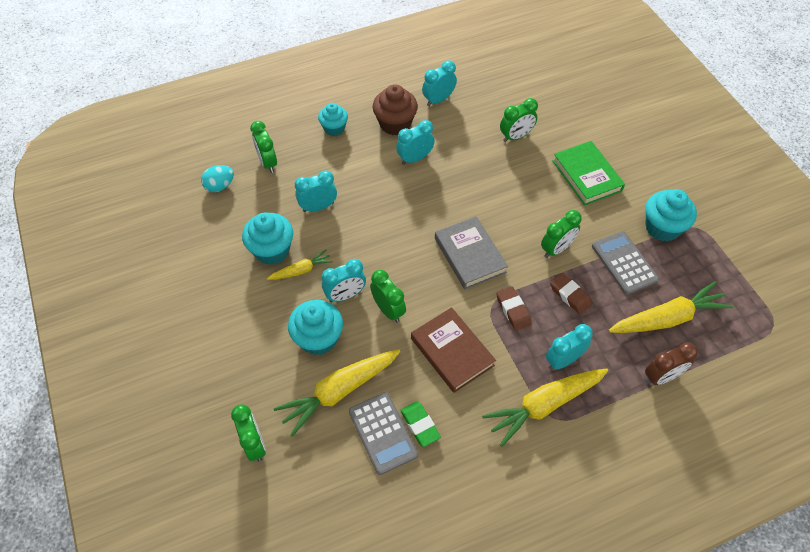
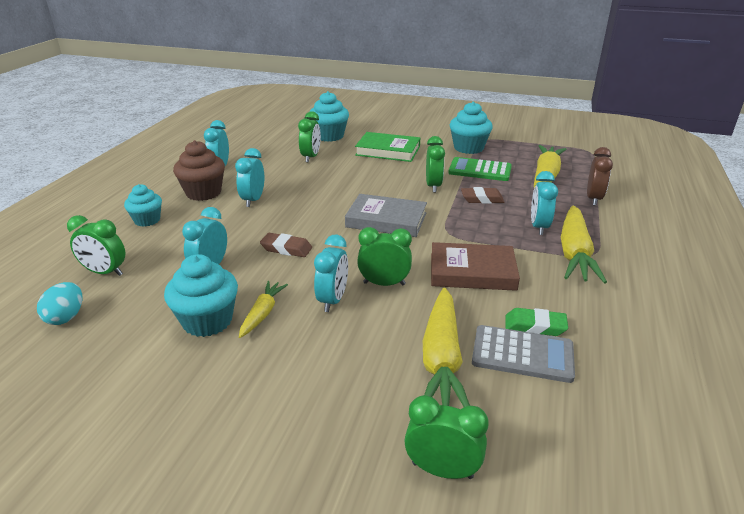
camera: 50 degrees left, 25 degrees down
turquoise cupcake [288,300,343,355] -> turquoise cupcake moved to [309,91,349,142]
brown eraser [496,286,532,331] -> brown eraser moved to [260,233,312,257]
grey calculator [592,231,659,295] -> green calculator [448,157,512,181]

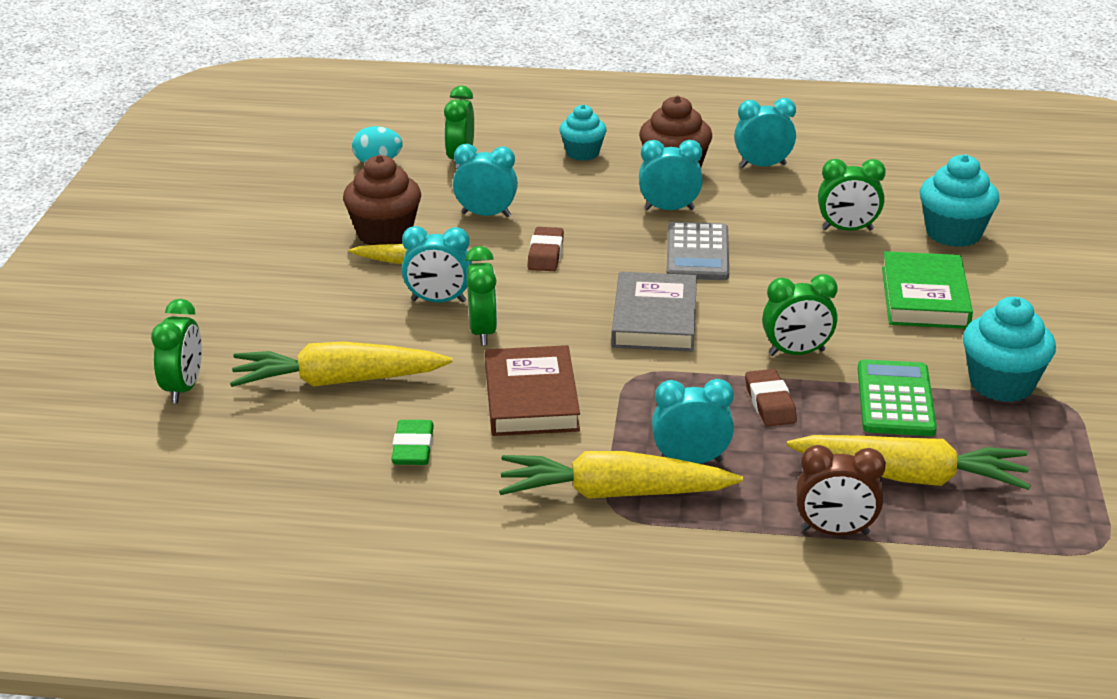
camera: 80 degrees right, 0 degrees up
turquoise cupcake [164,254,238,337] -> brown cupcake [343,155,421,245]
grey calculator [472,325,575,383] -> grey calculator moved to [666,222,729,280]

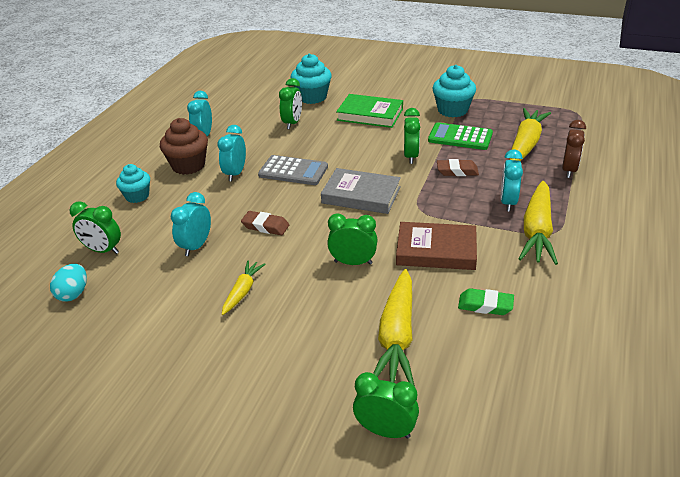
camera: 75 degrees left, 5 degrees up
brown cupcake [343,155,421,245] -> none
turquoise clock [402,226,472,303] -> none

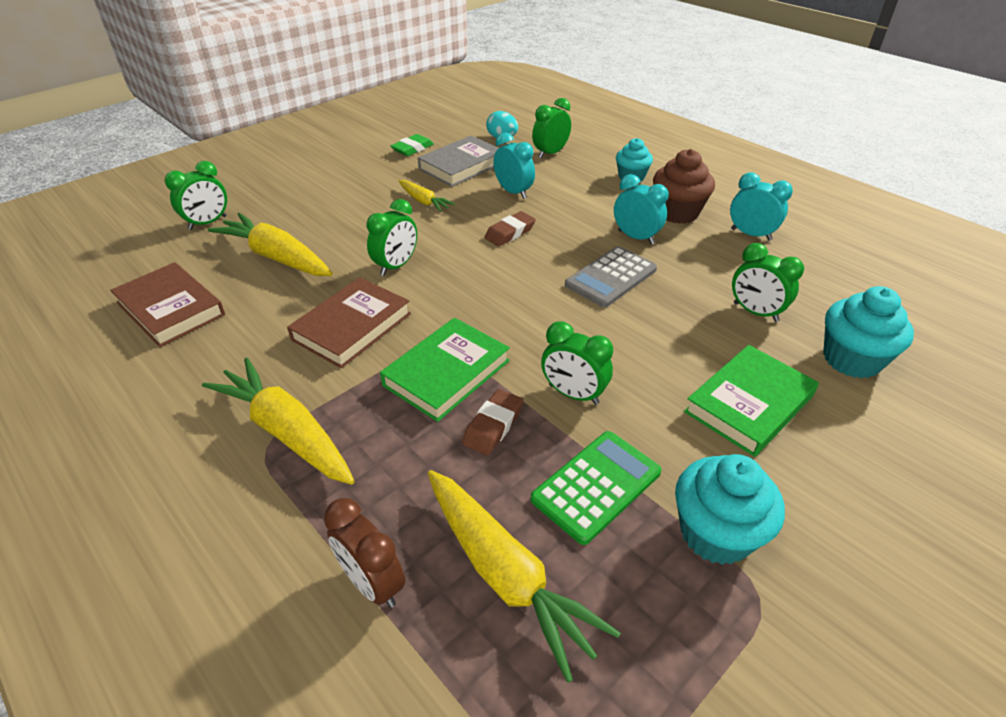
camera: 115 degrees right, 5 degrees up
grey book [321,168,401,214] -> grey book moved to [418,136,499,187]
green eraser [458,288,514,315] -> green eraser moved to [391,134,434,156]
turquoise clock [501,149,523,211] -> none
none -> brown book [110,262,225,347]
none -> green book [380,318,510,422]

